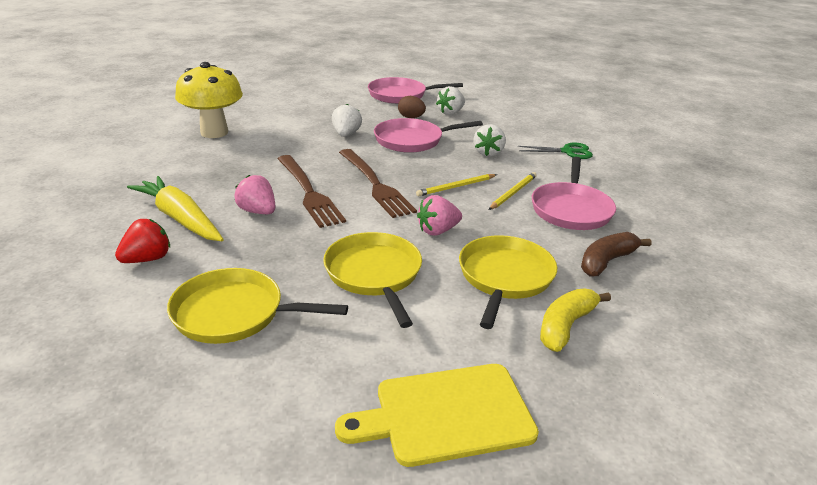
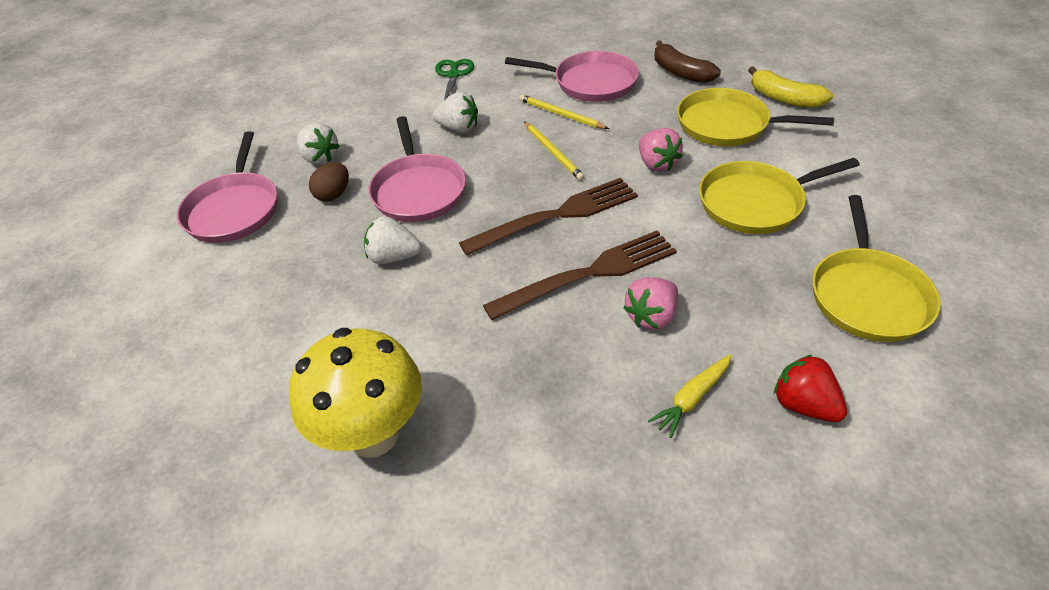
camera: 85 degrees left, 15 degrees up
yellow carrot [127,176,224,241] -> yellow carrot [648,354,732,438], size x0.53
yellow cutting board [335,364,539,467] -> none

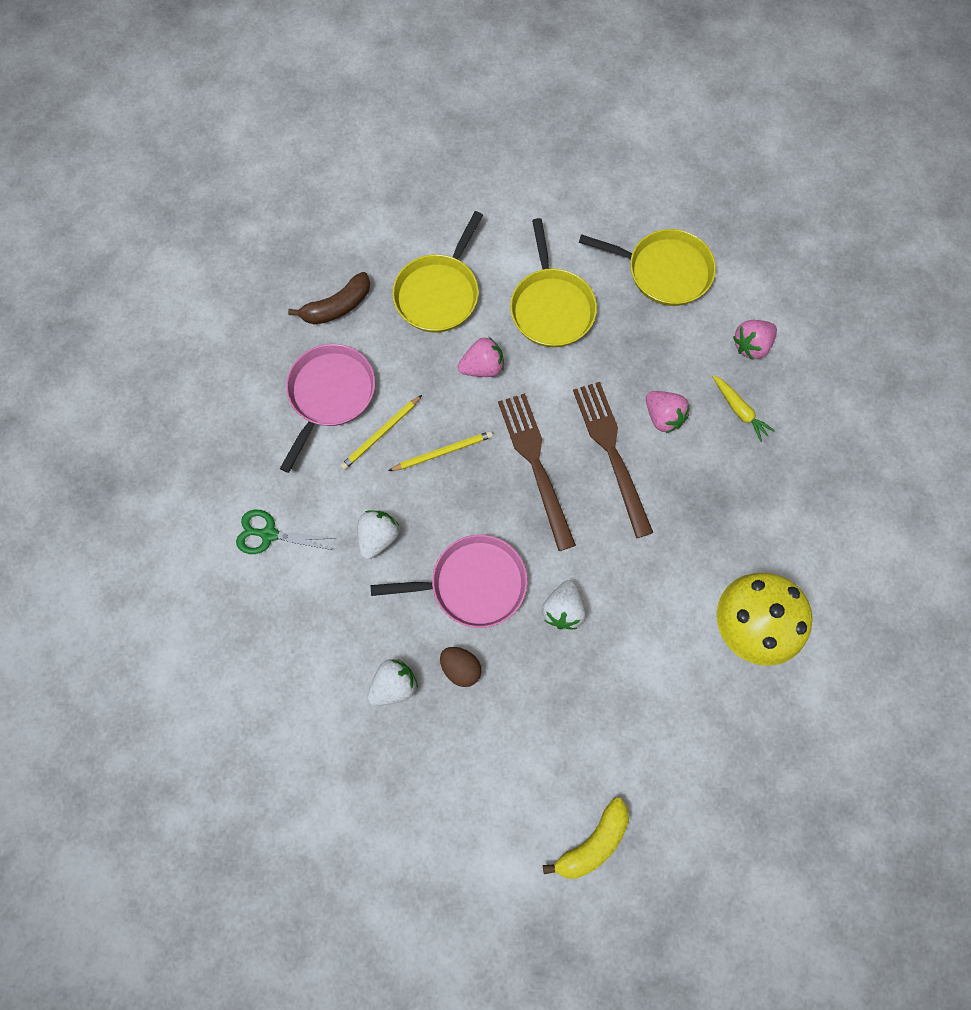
camera: 85 degrees left, 25 degrees up
pink pan [177,131,277,243] -> none
yellow banana [748,66,833,108] -> yellow banana moved to [543,798,629,879]
red strawberry [774,355,847,422] -> pink strawberry [733,320,777,360]

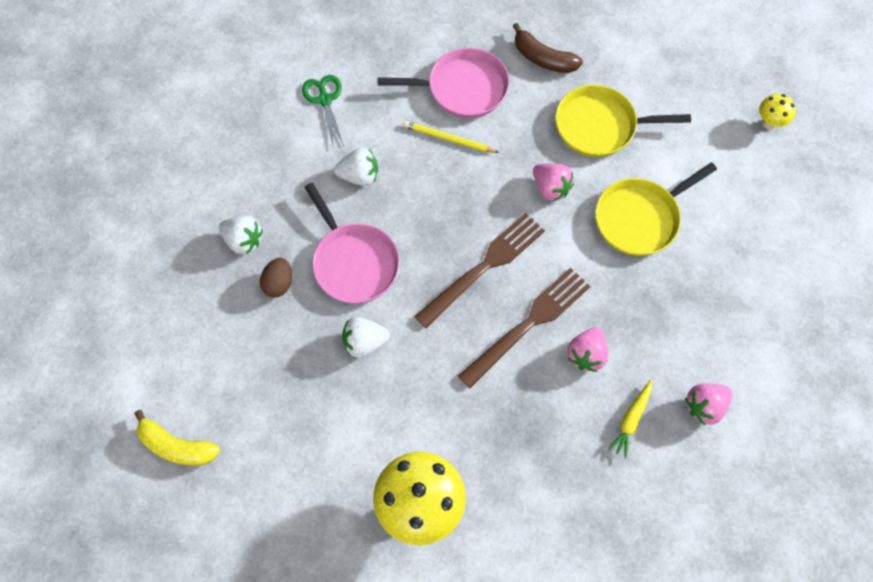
camera: 65 degrees right, 5 degrees down
yellow pencil [388,431,493,471] -> none
yellow pan [579,229,716,306] -> none
pink strawberry [733,320,777,360] -> pink strawberry turned 60 degrees counterclockwise [685,384,733,425]
none -> yellow mushroom [759,94,796,130]

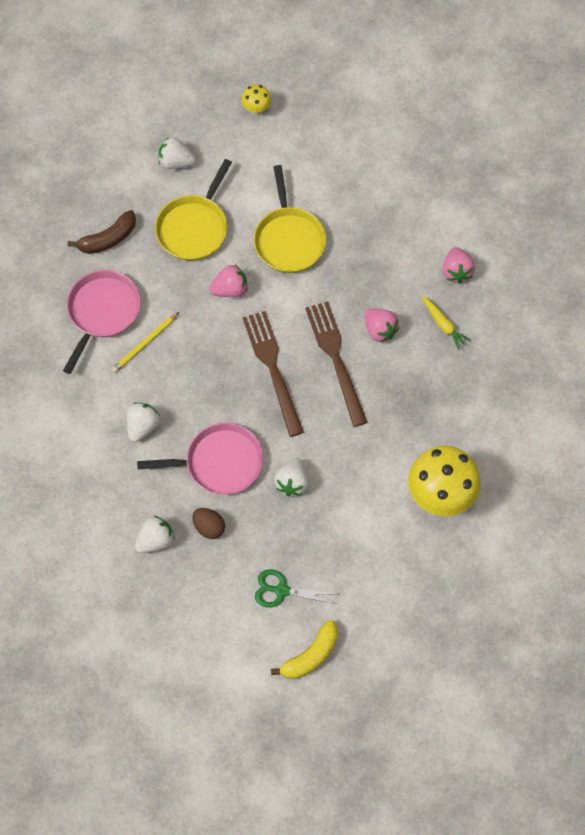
camera: 65 degrees left, 0 degrees up
green scissors [302,75,344,146] -> green scissors moved to [255,569,337,607]
none -> white strawberry [159,137,196,169]

